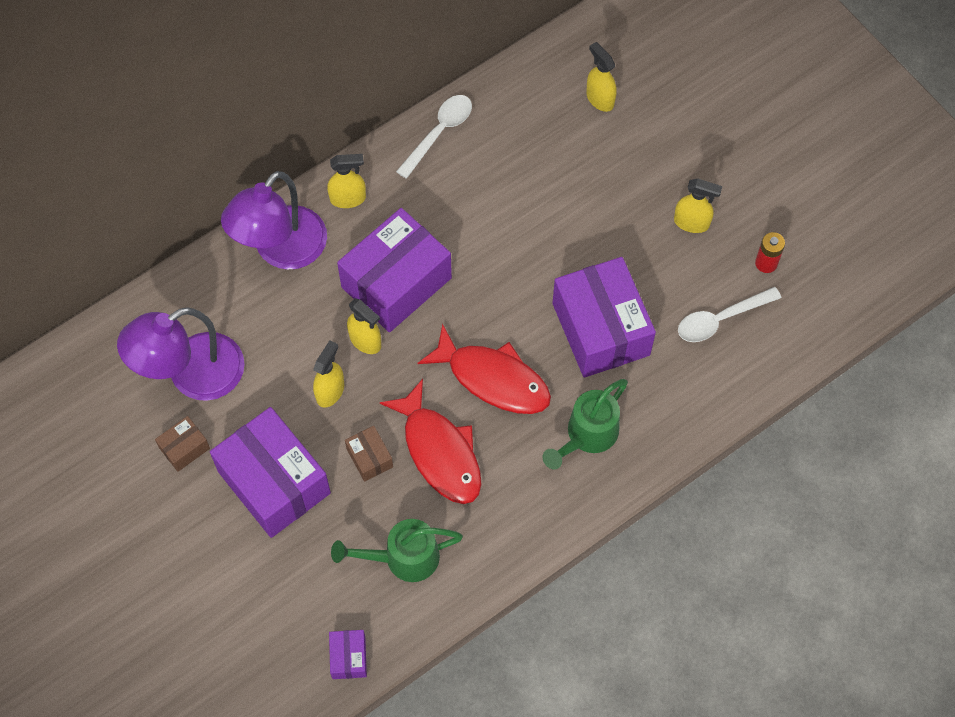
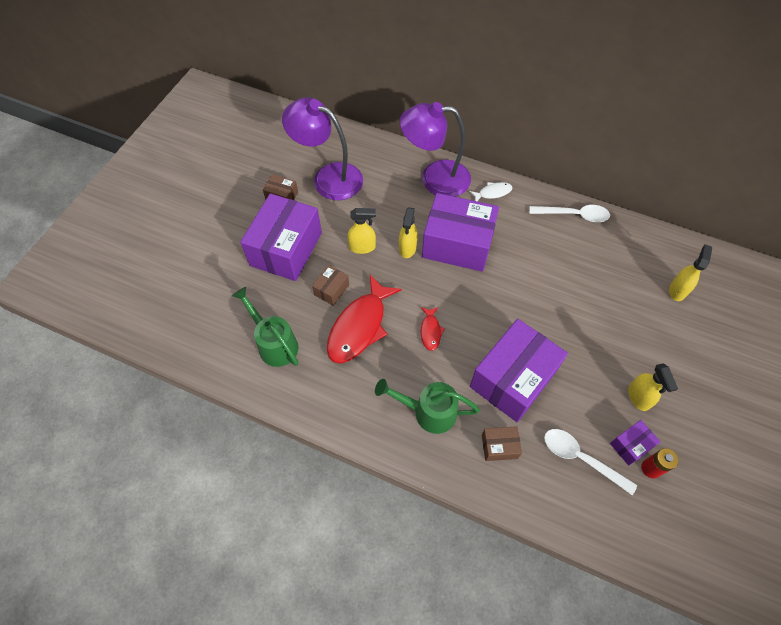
camera: 60 degrees right, 5 degrees down
yellow spray bottle [327,154,366,208] -> white fish [469,182,512,201]
purple box [329,630,367,679] -> purple box moved to [610,420,661,466]
red fish [417,324,551,414] -> red fish [421,307,445,351], size x0.47
none -> brown box [482,426,522,461]

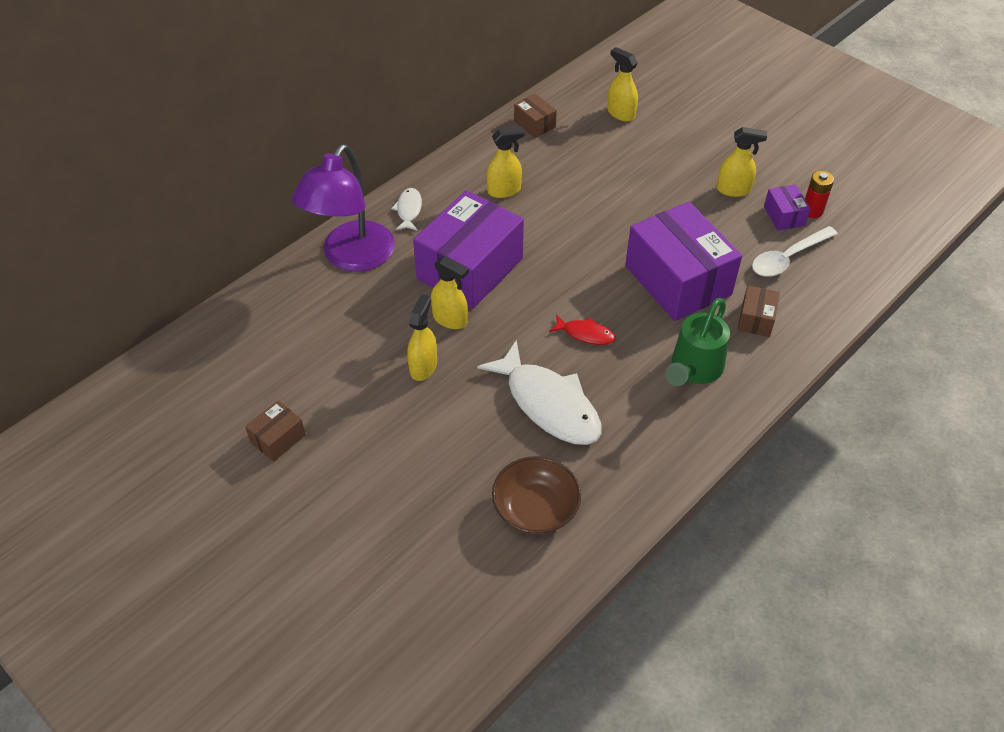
camera: 70 degrees left, 10 degrees down
green watering can [232,287,298,367] -> brown bowl [492,456,581,535]
purple box [240,193,322,281] -> none
purple lamp [282,97,363,200] -> none
brown box [312,265,349,306] -> brown box moved to [514,94,557,138]
red fish [327,275,402,364] -> white fish [477,340,602,445]
white spoon [529,205,610,222] -> none
none -> yellow spray bottle [487,127,525,198]

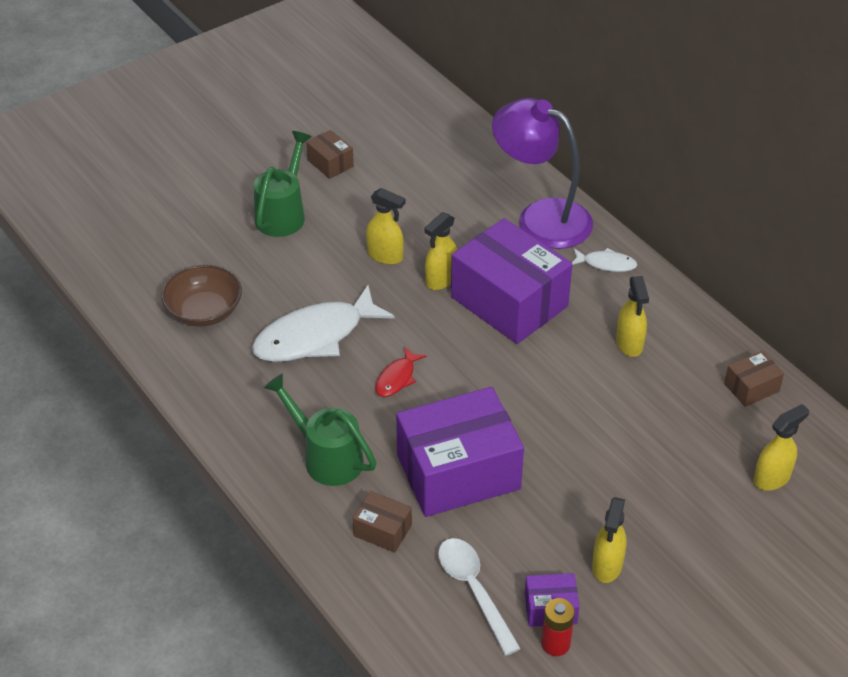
camera: 100 degrees right, 5 degrees down
none -> green watering can [254,131,312,237]

